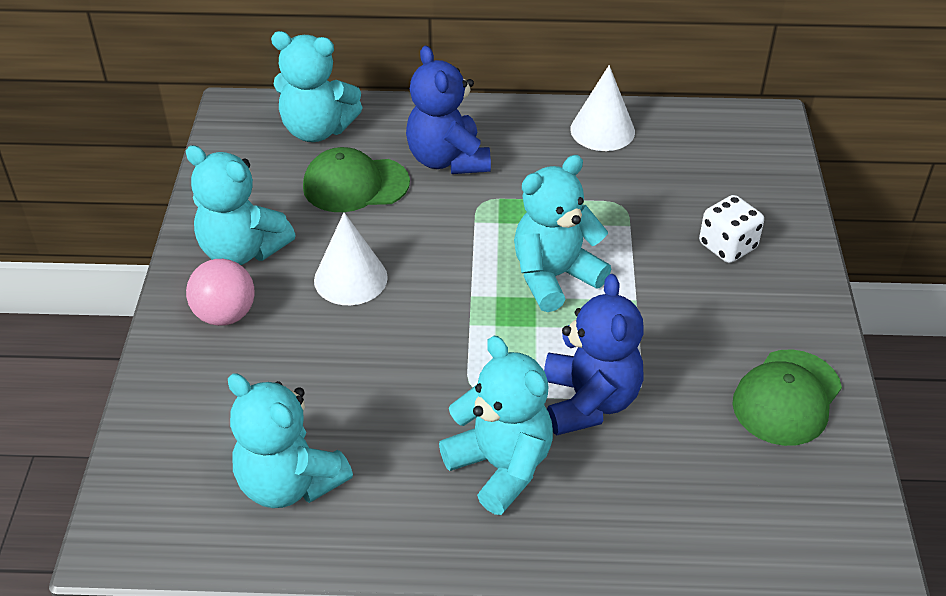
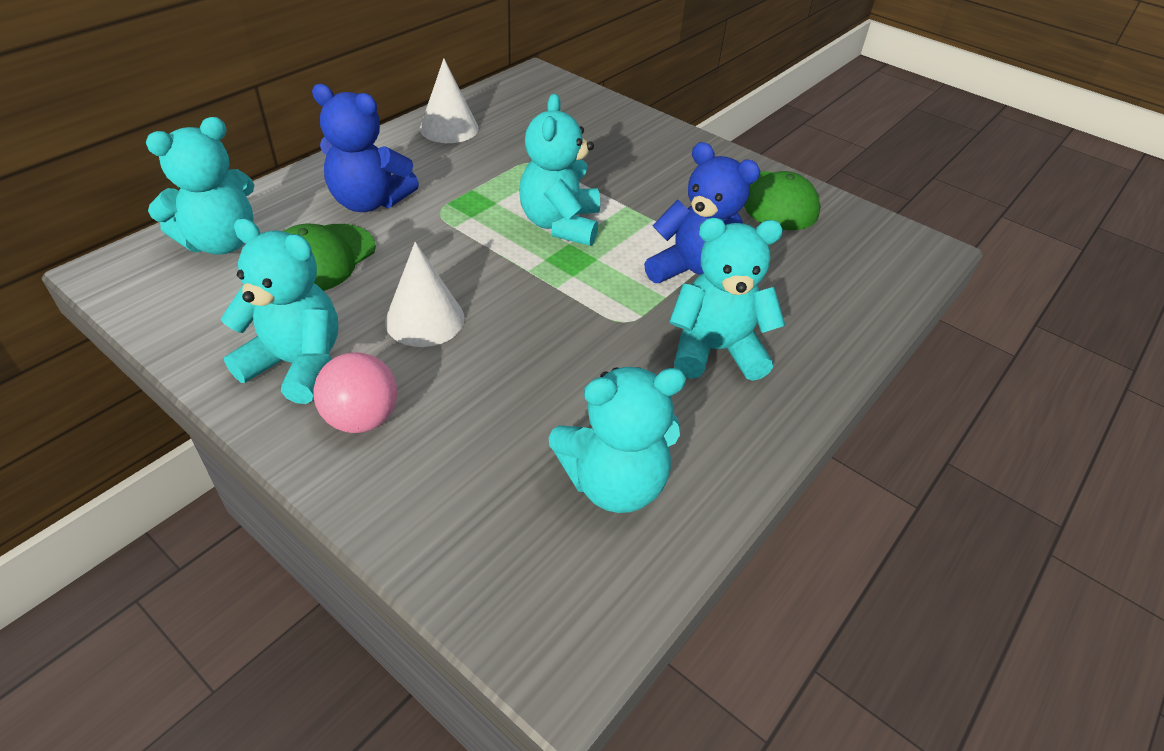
camera: 55 degrees left, 0 degrees up
turquoise teddy bear [186,145,296,265] -> turquoise teddy bear turned 135 degrees counterclockwise [220,218,338,404]
white dice [699,195,764,263] -> none

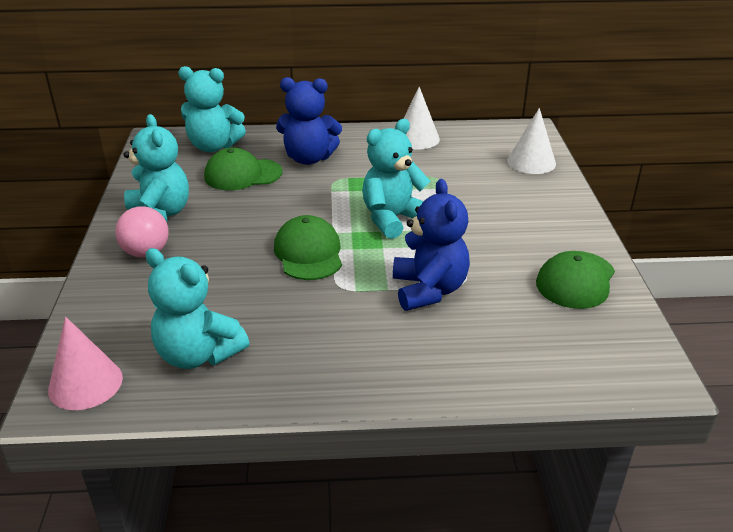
camera: 50 degrees right, 10 degrees down
blue teddy bear [312,84,419,212] -> blue teddy bear turned 60 degrees counterclockwise [276,77,342,165]
white cone [385,242,465,347] -> white cone moved to [507,108,556,174]
turquoise teddy bear [669,218,785,381] -> none
none -> pink cone [48,317,123,410]
none -> green cap [274,215,342,280]

